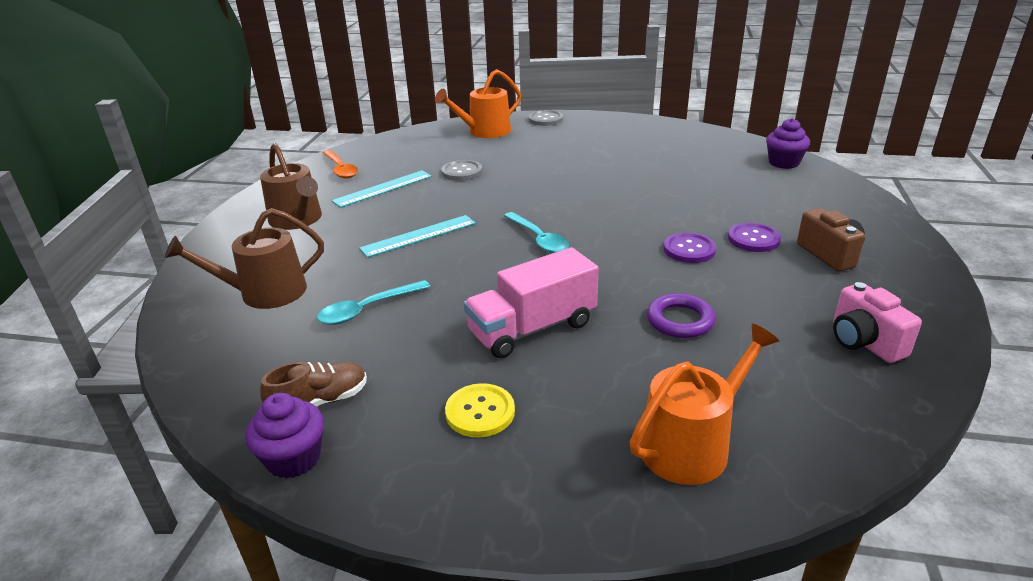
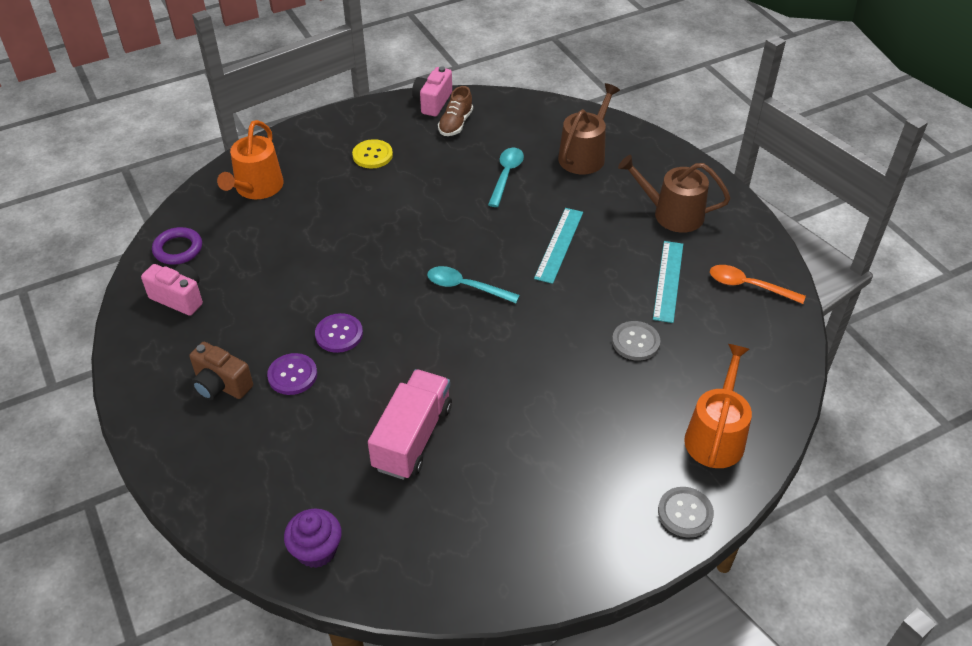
camera: 140 degrees right, 15 degrees up
purple cupcake [245,393,324,479] -> pink camera [412,66,452,116]
pink truck [464,247,599,358] -> pink truck moved to [368,369,452,480]
purple ring [647,293,716,338] -> purple ring moved to [152,227,202,265]

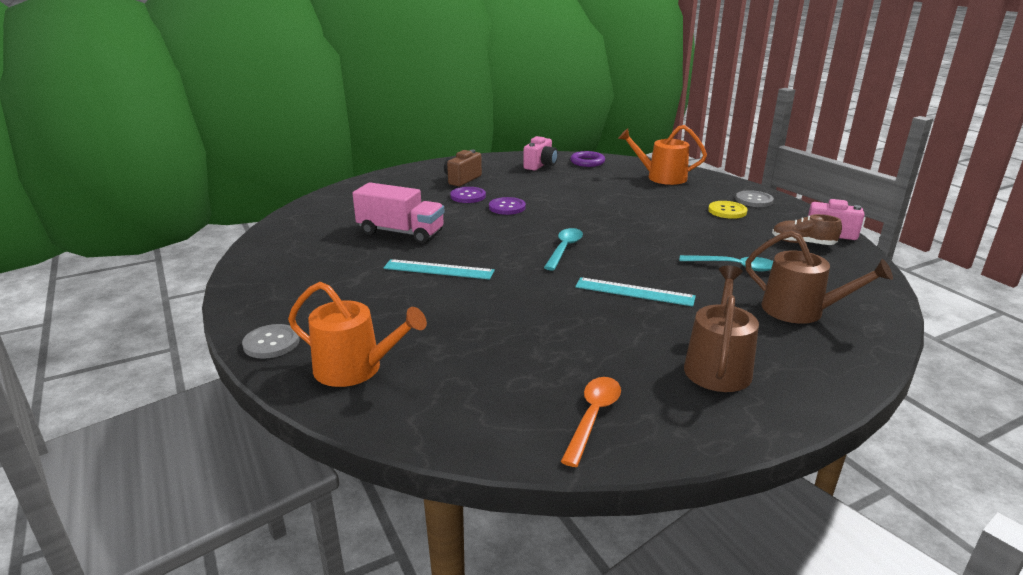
camera: 90 degrees right, 20 degrees down
purple cupcake [284,509,342,568] -> none
grey button [612,321,660,361] -> grey button moved to [736,190,774,207]
turquoise ruler [653,241,683,323] -> turquoise ruler moved to [383,259,495,280]

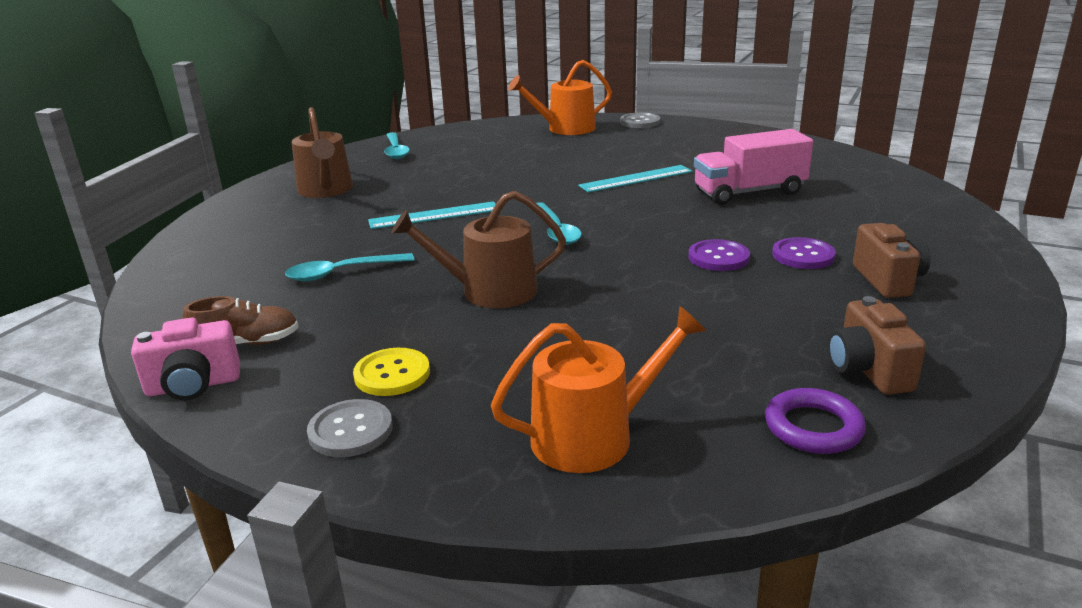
camera: 145 degrees right, 0 degrees up
pink camera [523,136,558,171] -> brown camera [828,296,926,395]
orange spoon [561,377,621,467] -> turquoise spoon [384,132,410,159]
brown watering can [745,231,893,324] -> brown watering can moved to [391,191,566,308]

